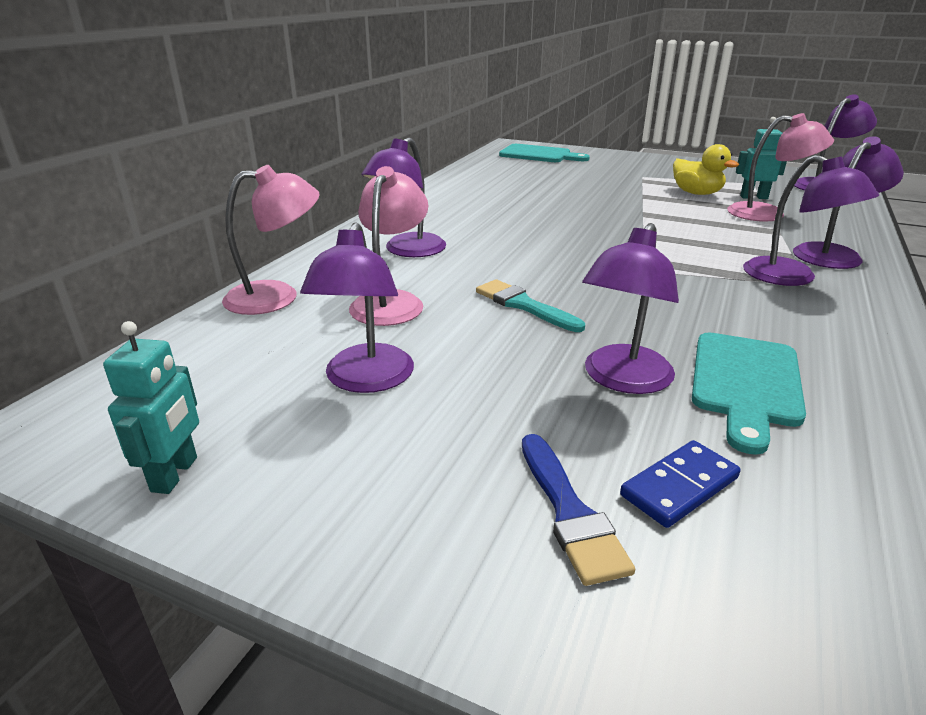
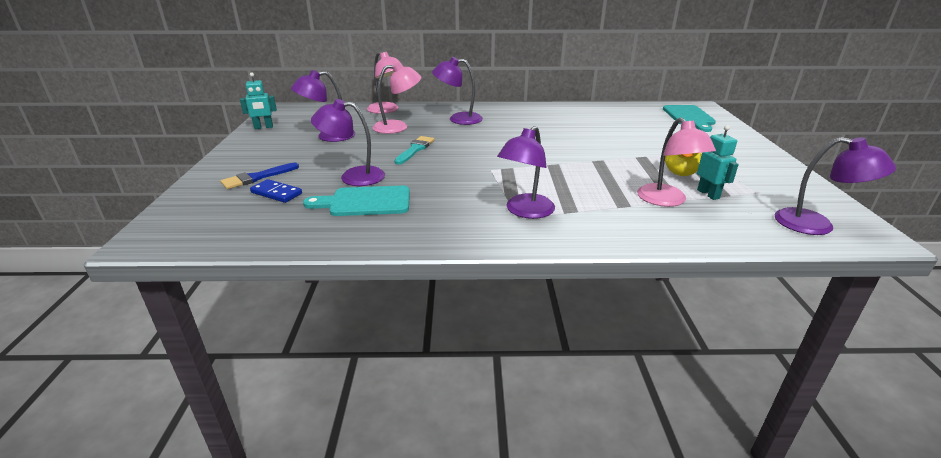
camera: 65 degrees right, 0 degrees up
purple lamp [793,136,904,269] -> none

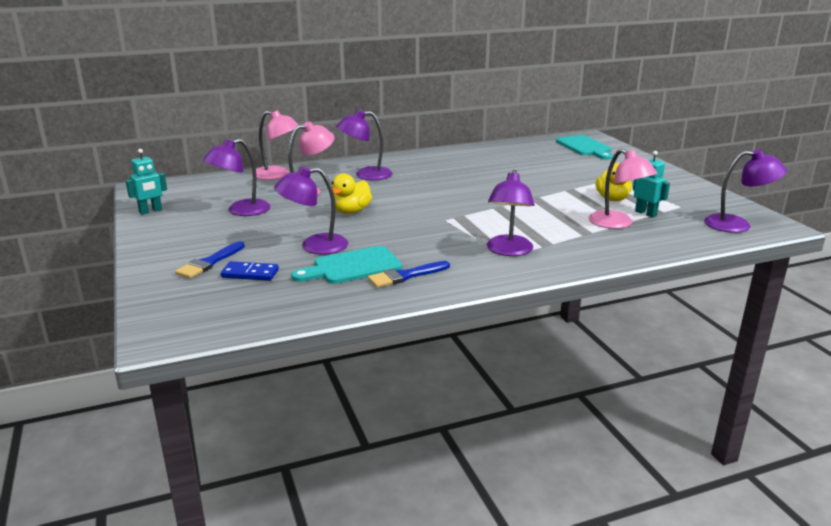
camera: 20 degrees left, 5 degrees down
turquoise brush [394,136,435,165] -> yellow duck [332,173,372,214]
none -> blue brush [368,261,450,288]

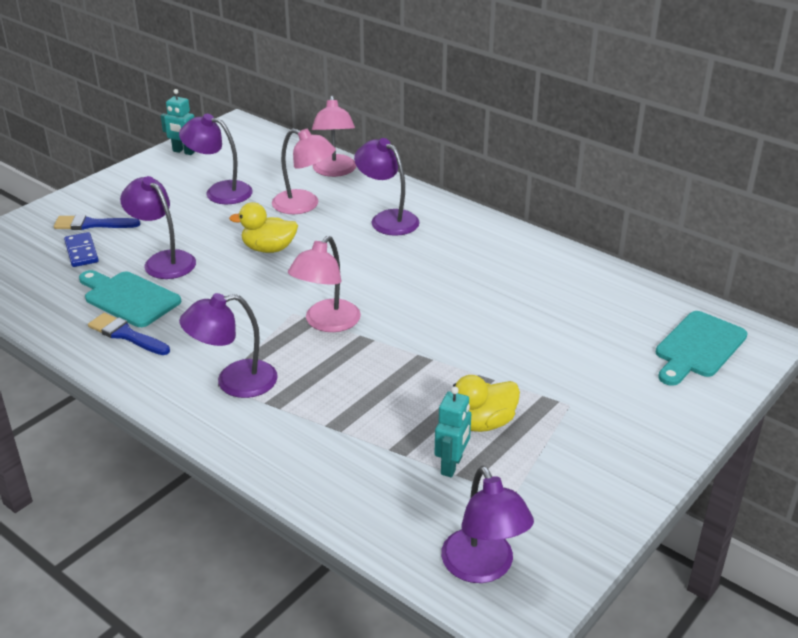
camera: 60 degrees right, 10 degrees up
pink lamp [588,149,657,229] -> pink lamp moved to [288,236,361,332]

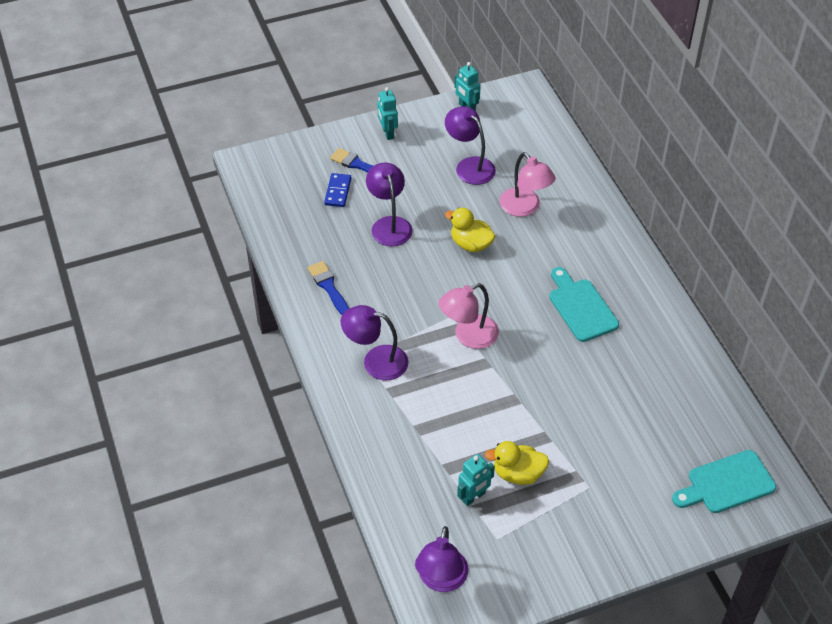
camera: 30 degrees right, 15 degrees up
turquoise cutting board [79,270,181,327] -> turquoise cutting board moved to [549,267,619,342]
pink lamp [312,96,356,177] -> none
purple lamp [354,138,420,236] -> none
none -> turquoise robot [377,87,398,140]

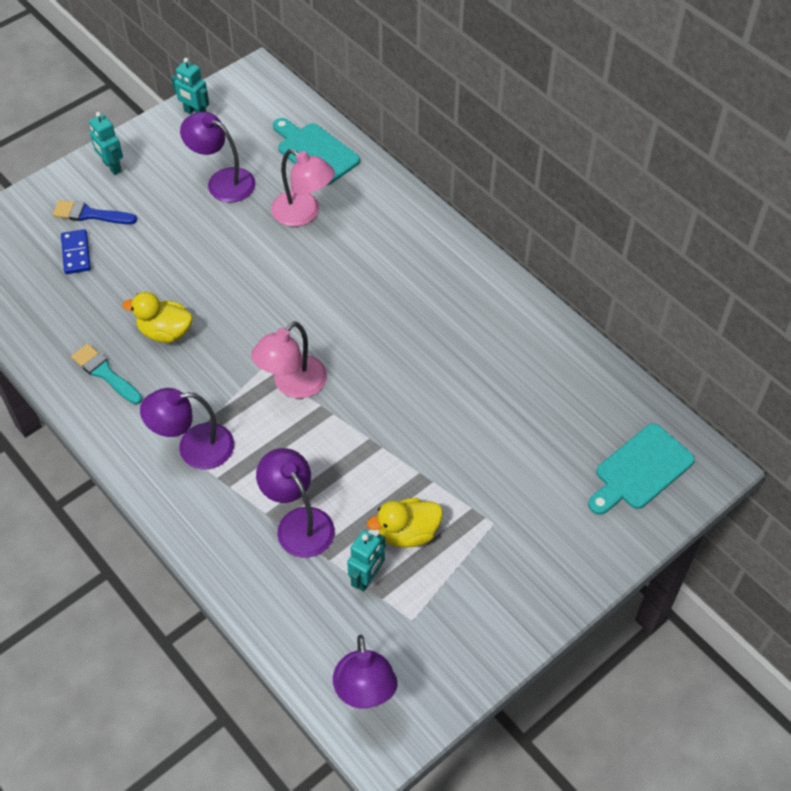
camera: 20 degrees left, 5 degrees up
blue brush [308,261,349,315] -> turquoise brush [71,344,142,404]
purple lamp [366,163,413,247] -> purple lamp moved to [256,448,335,558]
yellow duck [445,208,495,252] -> yellow duck moved to [122,292,193,343]
turquoise cutting board [549,267,619,342] -> turquoise cutting board moved to [273,118,360,186]

